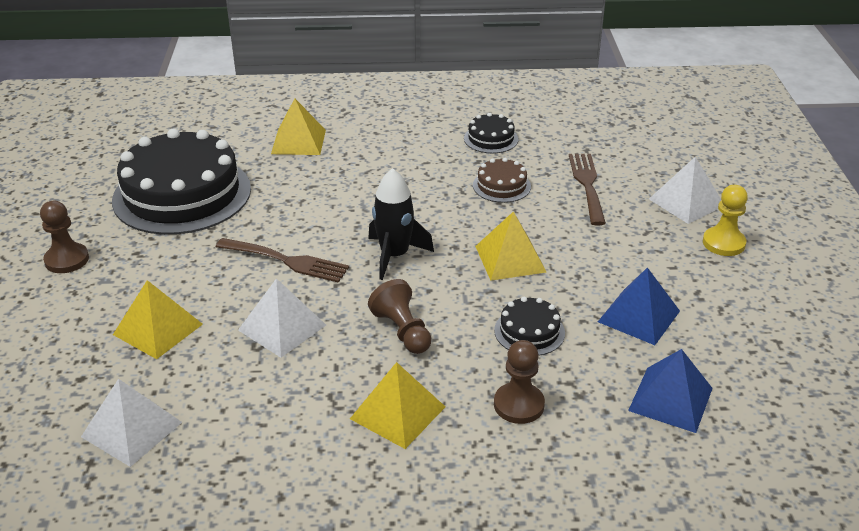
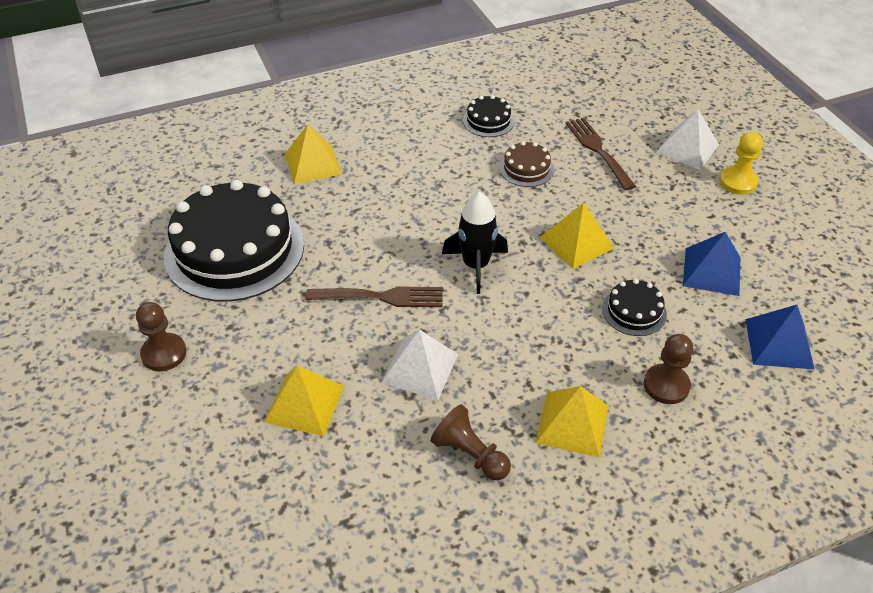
camera: 20 degrees left, 10 degrees up
white pyramid [81,379,182,467] -> none
brown pawn [368,279,432,354] -> brown pawn moved to [431,404,511,480]

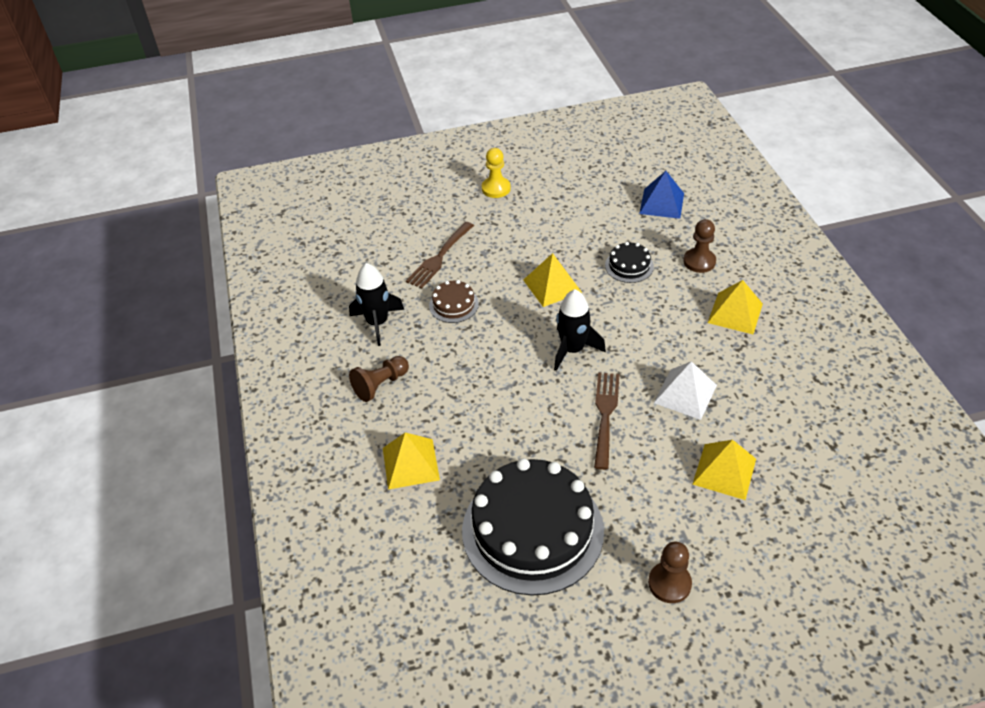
camera: 80 degrees left, 0 degrees up
brown pawn [431,404,511,480] -> brown pawn moved to [349,356,409,402]
black cake [463,95,515,137] -> black rocket [349,263,404,346]
brown fork [565,118,636,190] -> brown fork turned 45 degrees counterclockwise [406,222,474,289]
white pyramid [656,109,719,170] -> none
blue pyramid [683,232,740,296] -> none

